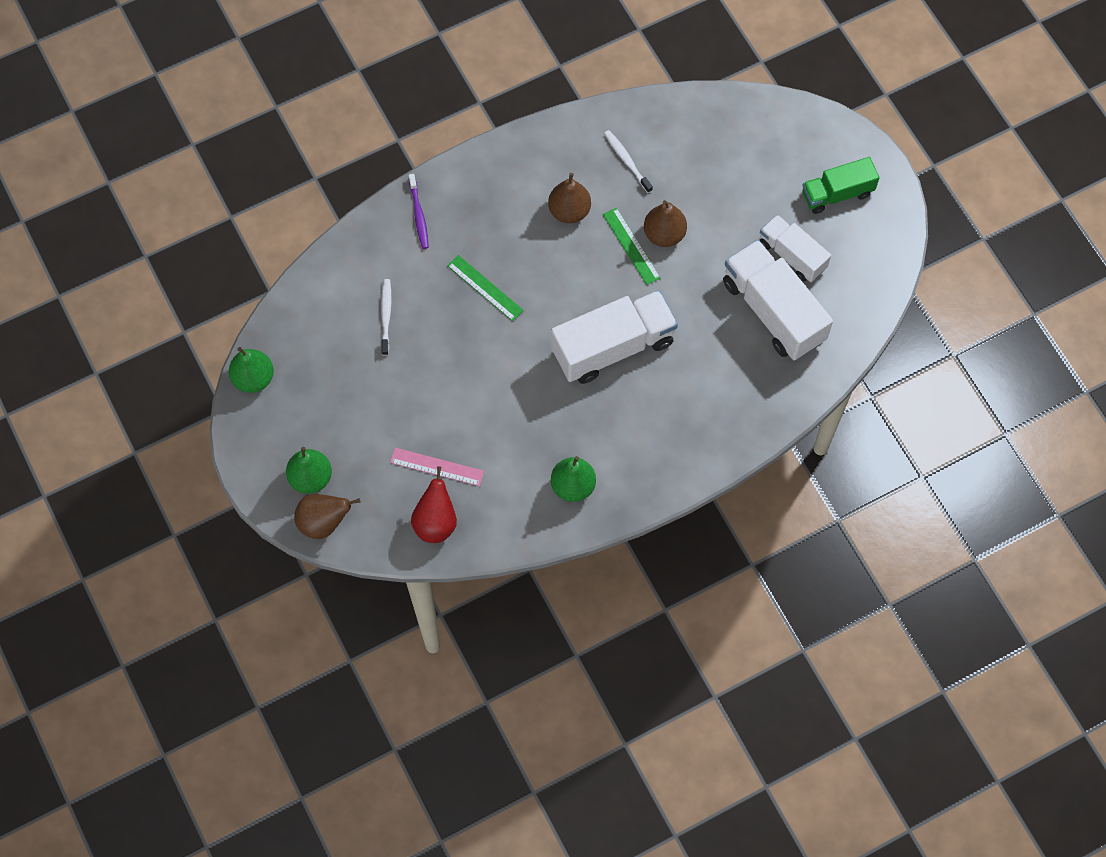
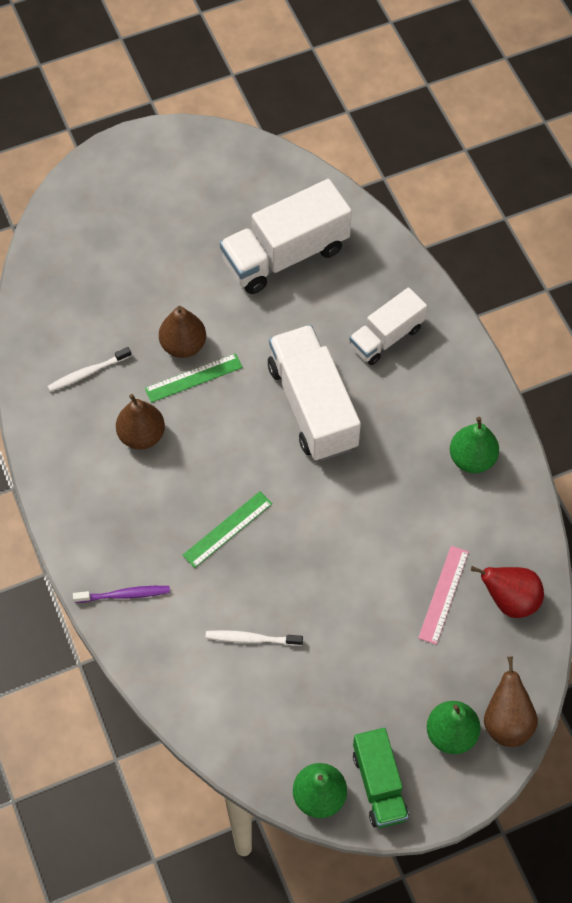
camera: 85 degrees left, 5 degrees down
white truck [760,215,831,282] -> white truck moved to [349,287,427,365]
green truck [802,157,879,214] -> green truck moved to [353,728,409,828]

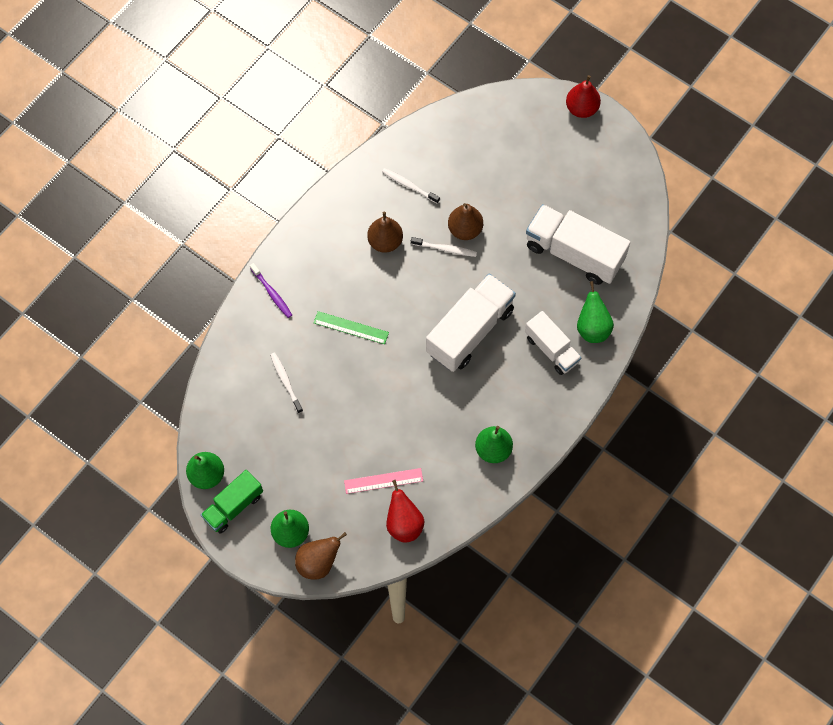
camera: 60 degrees right, 5 degrees up
green ruler [145,353,242,403] -> white toothbrush [411,237,477,257]
white truck [349,287,427,365] -> white truck turned 150 degrees counterclockwise [525,311,581,375]
none -> red pear [566,75,601,118]
none -> green pear [577,281,614,343]

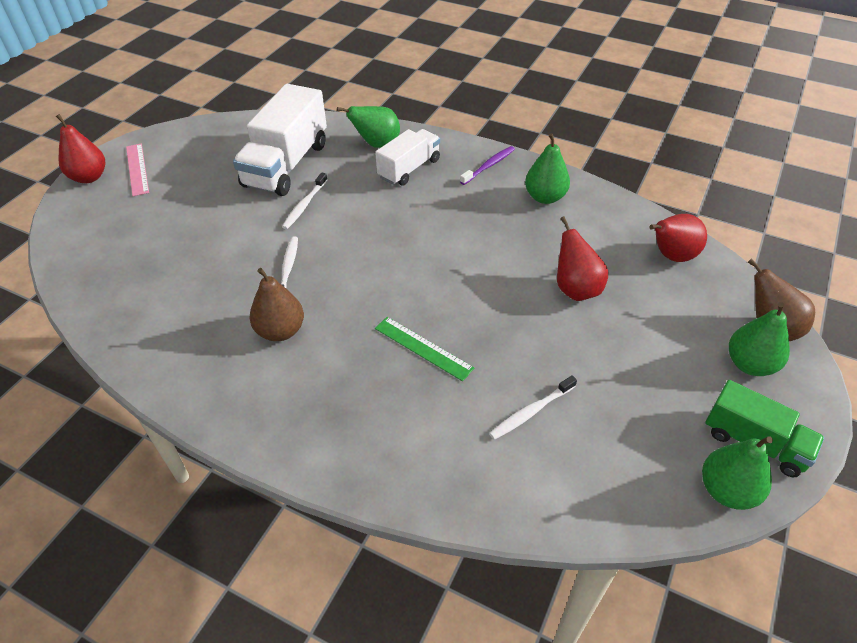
camera: 100 degrees left, 20 degrees down
purple toothbrush [250,263,292,318] -> purple toothbrush moved to [460,146,515,185]
green ruler [314,311,389,344] -> green ruler turned 60 degrees counterclockwise [375,317,474,381]
pink ruler [344,468,423,494] -> pink ruler moved to [126,144,149,196]
white toothbrush [382,168,440,204] -> white toothbrush moved to [282,172,327,229]
white truck [426,274,516,372] -> none
brown pear [448,203,483,240] -> none
none -> red pear [557,216,608,301]

